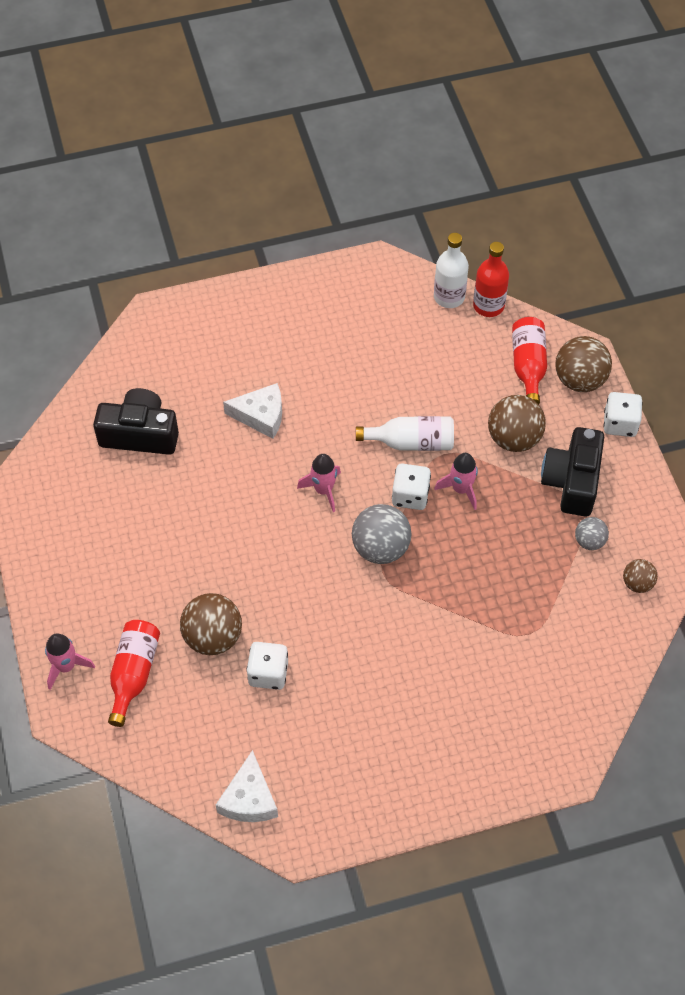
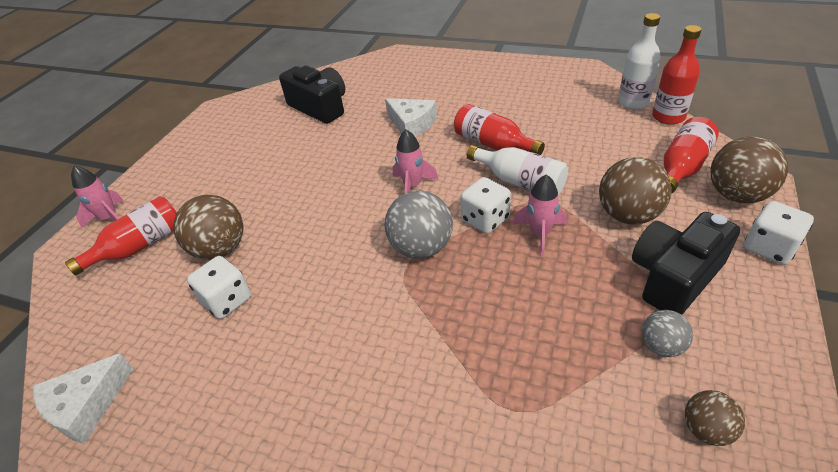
camera: 40 degrees right, 15 degrees down
none -> red bottle [454,104,545,155]

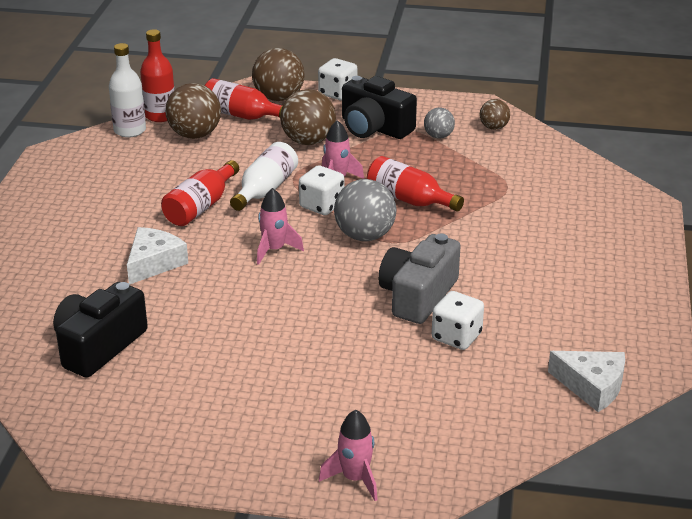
camera: 105 degrees left, 10 degrees down
red bottle [65,196,177,276] -> red bottle moved to [367,156,464,211]
brown ball [174,195,244,260] -> brown ball moved to [166,83,221,139]
none -> grey camera [378,234,461,324]

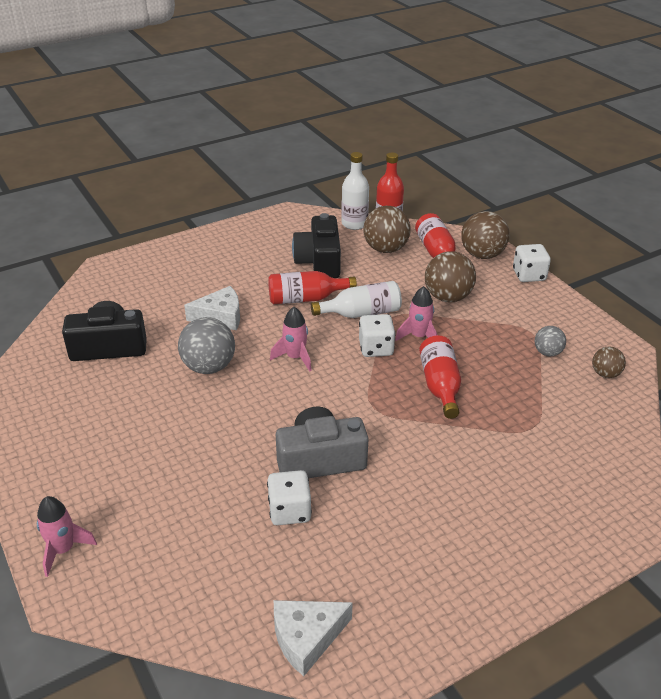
camera: 50 degrees right, 5 degrees up
grey ball [334,179,396,241] -> grey ball moved to [178,317,235,374]
black camera [342,76,417,139] -> black camera moved to [292,213,341,278]
white cheese [548,351,625,412] -> white cheese turned 75 degrees clockwise [274,600,353,676]

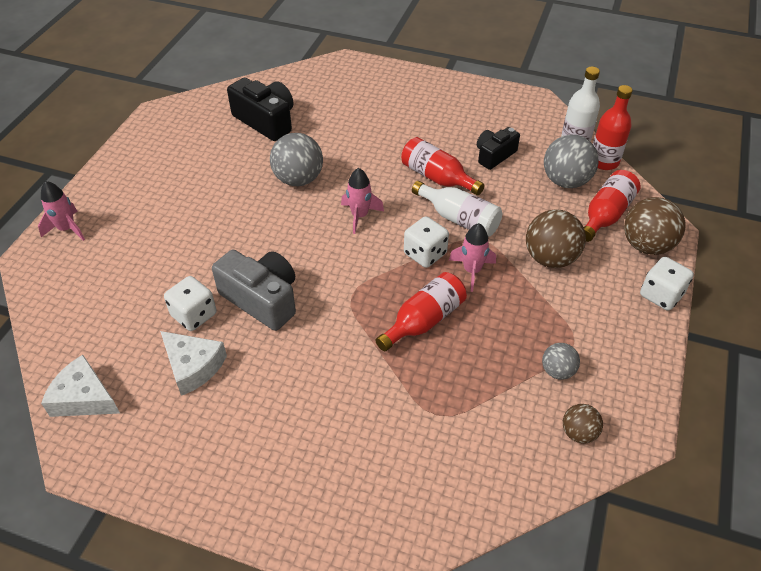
camera: 50 degrees right, 10 degrees up
white cheese [184,286,240,330] -> white cheese moved to [160,331,227,396]
black camera [292,213,341,278] -> black camera [477,127,520,170], size x0.63
brown ball [363,206,411,253] -> grey ball [544,135,599,188]

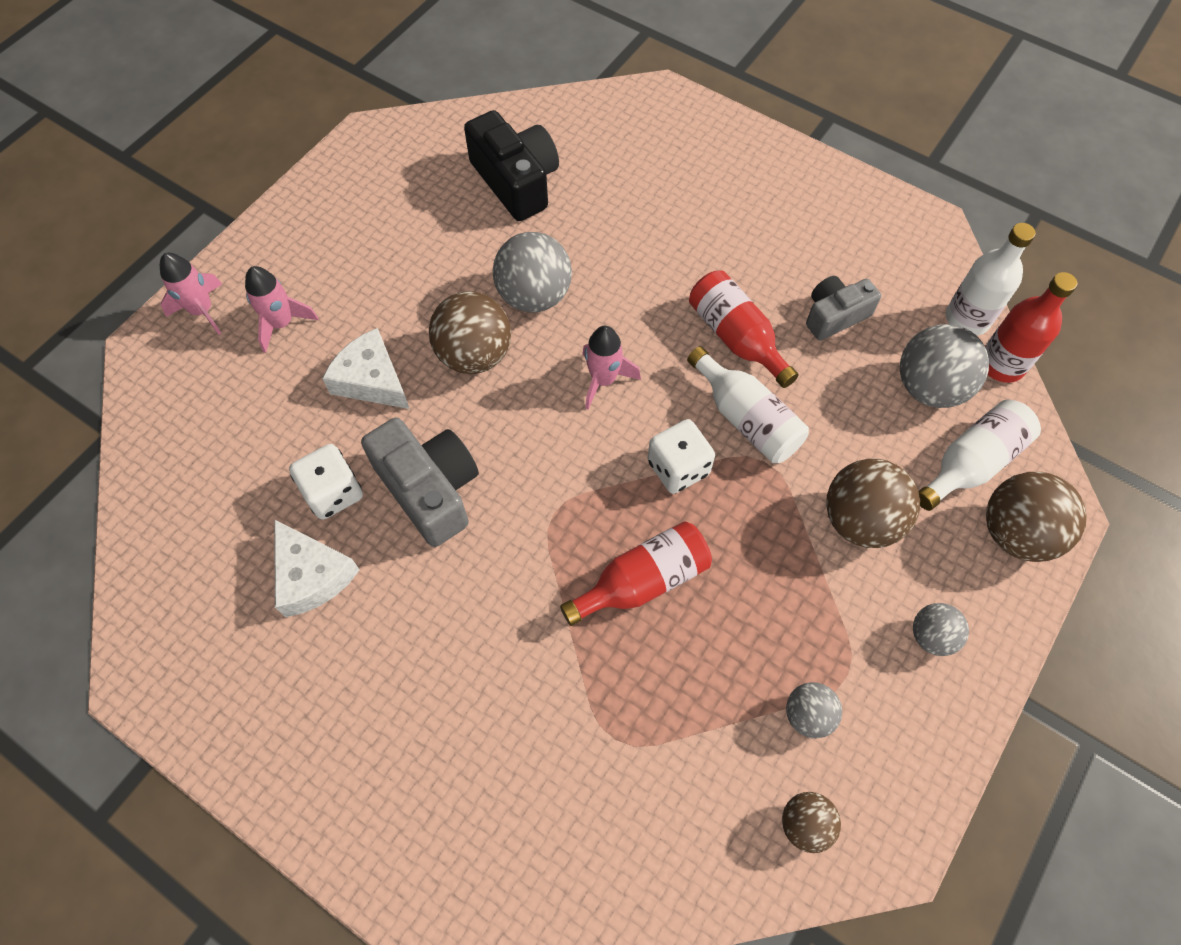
camera: 15 degrees right, 15 degrees up
white cheese [41,355,120,417] -> white cheese moved to [322,328,410,409]
pink rocket [449,223,496,292] -> pink rocket moved to [245,266,319,353]
black camera [477,127,520,170] -> grey camera [806,276,881,341]
red bottle [584,170,641,242] -> white bottle [918,400,1041,511]
white dice [640,257,694,311] -> none
none -> brown ball [429,291,511,374]
none -> grey ball [913,603,969,656]

